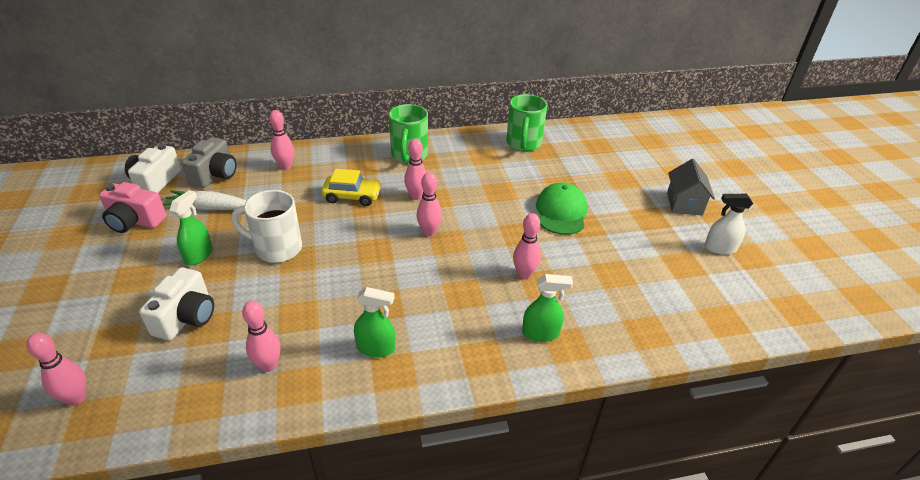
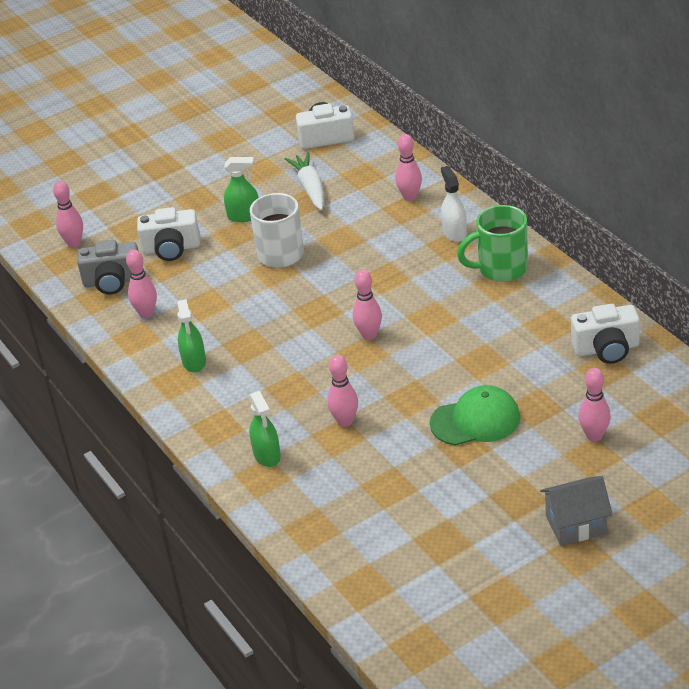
camera: 75 degrees right, 0 degrees up
pink camera [99,182,167,233] -> none
grey camera [182,137,237,188] -> grey camera moved to [77,240,138,294]
yellow car [322,169,382,206] -> none
pink bowling pin [404,139,427,200] -> pink bowling pin moved to [578,368,611,442]
green mug [507,94,547,152] -> white camera [571,304,640,364]
white spray bottle [705,194,753,255] -> white spray bottle moved to [441,166,467,242]

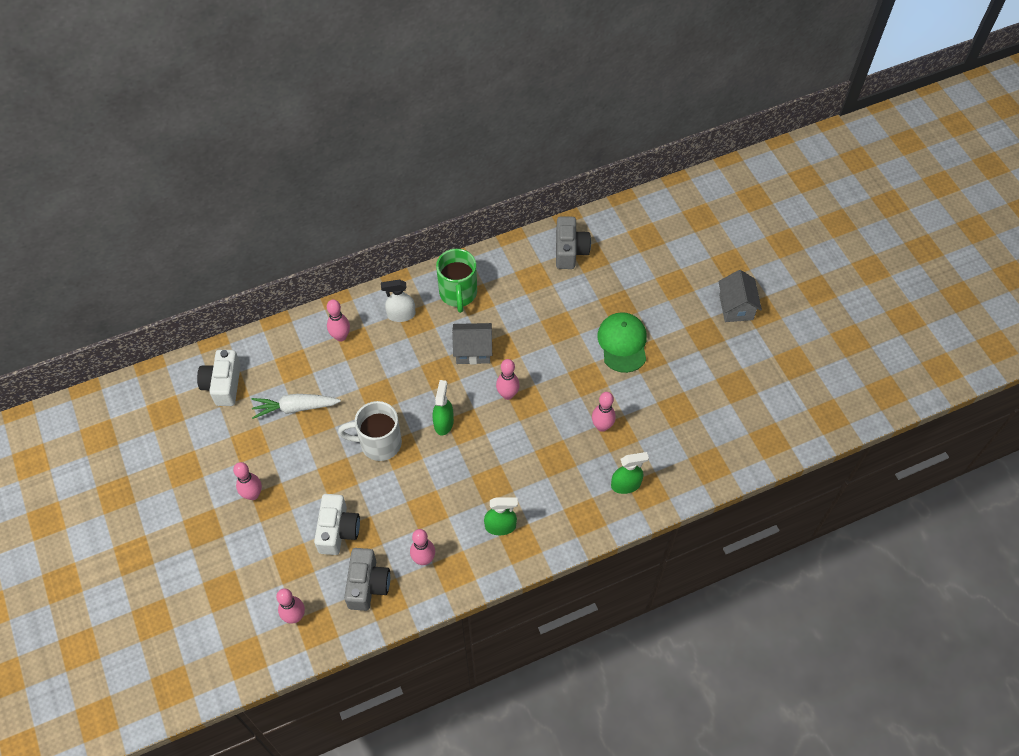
camera: 85 degrees left, 20 degrees up
green spray bottle [224,157,259,222] -> green spray bottle moved to [433,380,454,435]
white camera [571,304,640,364] -> grey camera [556,216,591,269]
pink bowling pin [578,368,611,442] -> pink bowling pin moved to [233,462,262,500]
none -> grey house [452,323,492,365]

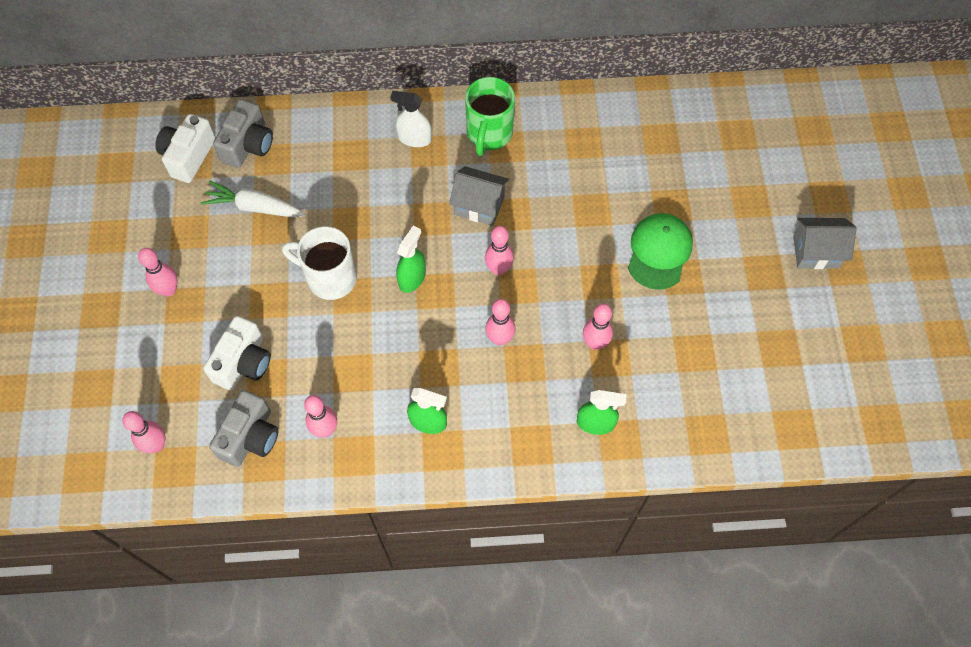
camera: 20 degrees right, 5 degrees up
pink bowling pin [327,299,350,342] -> pink bowling pin moved to [485,299,515,345]
grey camera [556,216,591,269] -> grey camera moved to [213,99,273,168]
grey house [718,270,762,322] -> grey house turned 75 degrees clockwise [793,218,857,269]

